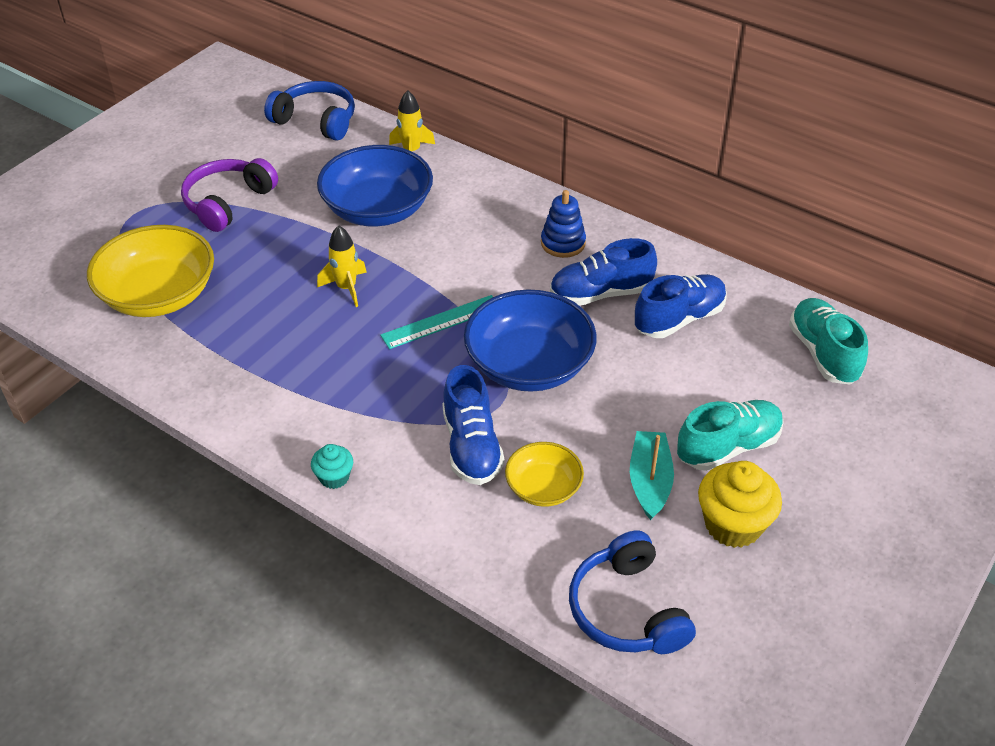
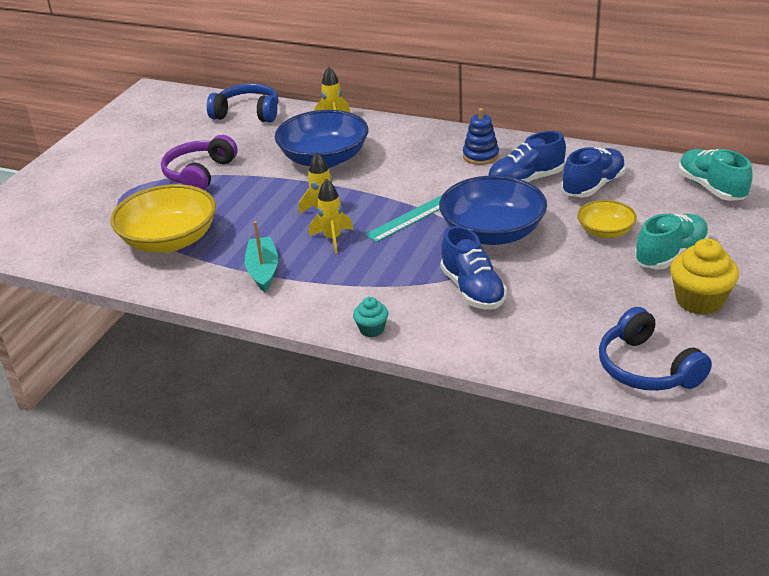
camera: 10 degrees left, 10 degrees down
yellow bowl [505,442,584,507] -> yellow bowl moved to [577,200,637,238]
turquoise boat [630,431,674,520] -> turquoise boat moved to [245,221,278,292]
none -> yellow rocket [309,179,353,253]

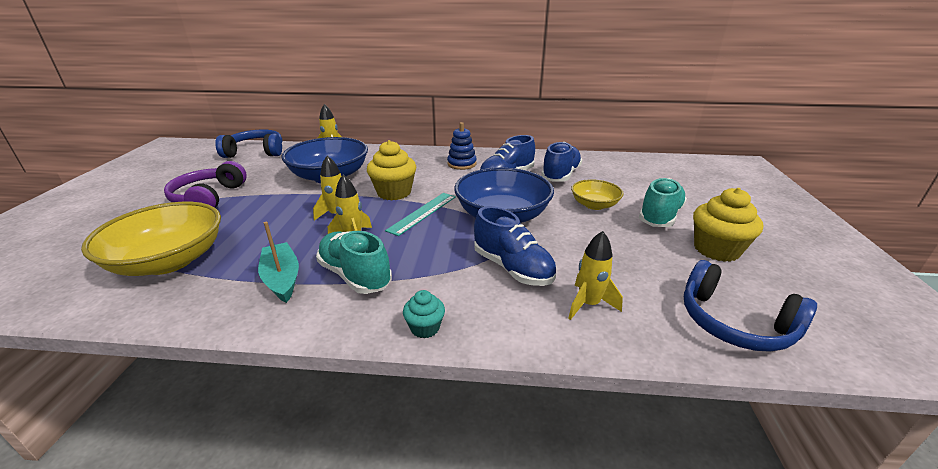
camera: 20 degrees left, 5 degrees down
turquoise shoe [678,149,753,201] -> turquoise shoe moved to [316,231,392,294]
none -> yellow cupcake [367,140,416,201]
none -> yellow rocket [568,231,623,320]

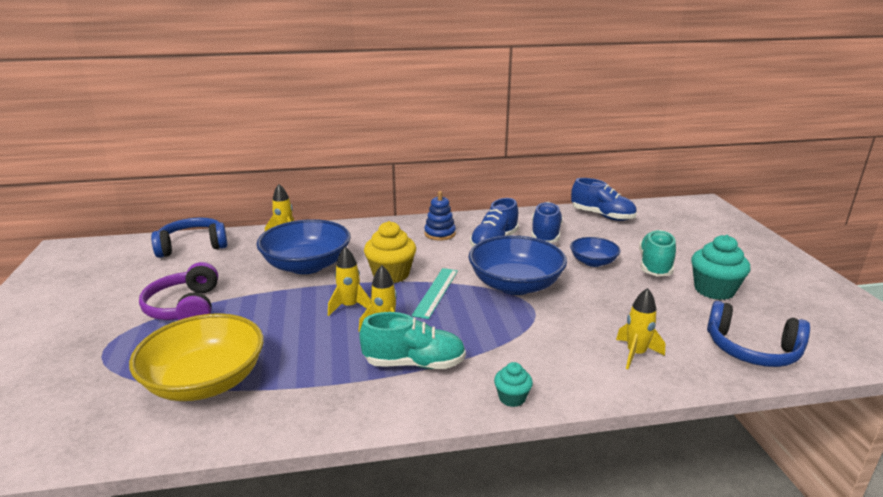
camera: 15 degrees left, 5 degrees down
turquoise boat [258,222,299,303] -> none
turquoise shoe [316,231,392,294] -> turquoise shoe turned 150 degrees clockwise [359,312,466,369]
blue shoe [474,206,557,286] -> blue shoe moved to [571,178,637,221]
yellow bowl [571,179,624,210] -> blue bowl [570,237,621,267]
yellow cupcake [693,188,763,262] -> turquoise cupcake [691,235,750,300]

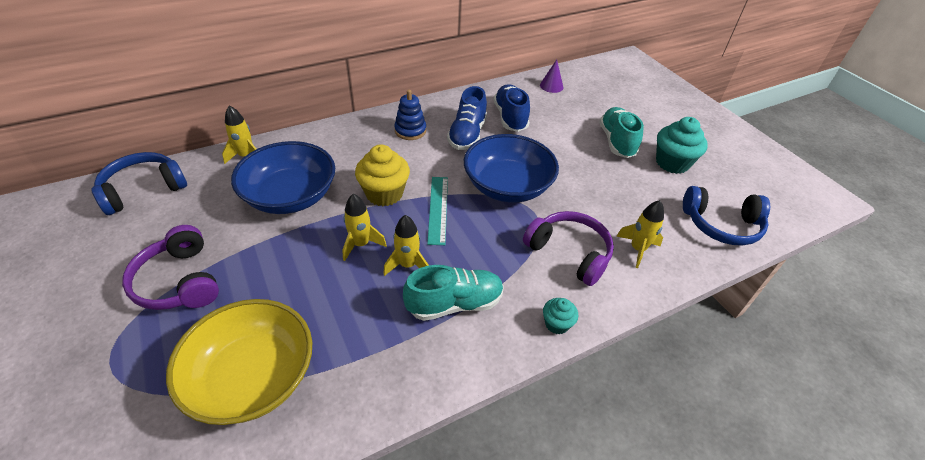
camera: 20 degrees left, 20 degrees up
blue bowl [570,237,621,267] -> none
blue shoe [571,178,637,221] -> purple cone [540,60,563,93]
none -> purple headphones [523,211,614,286]

